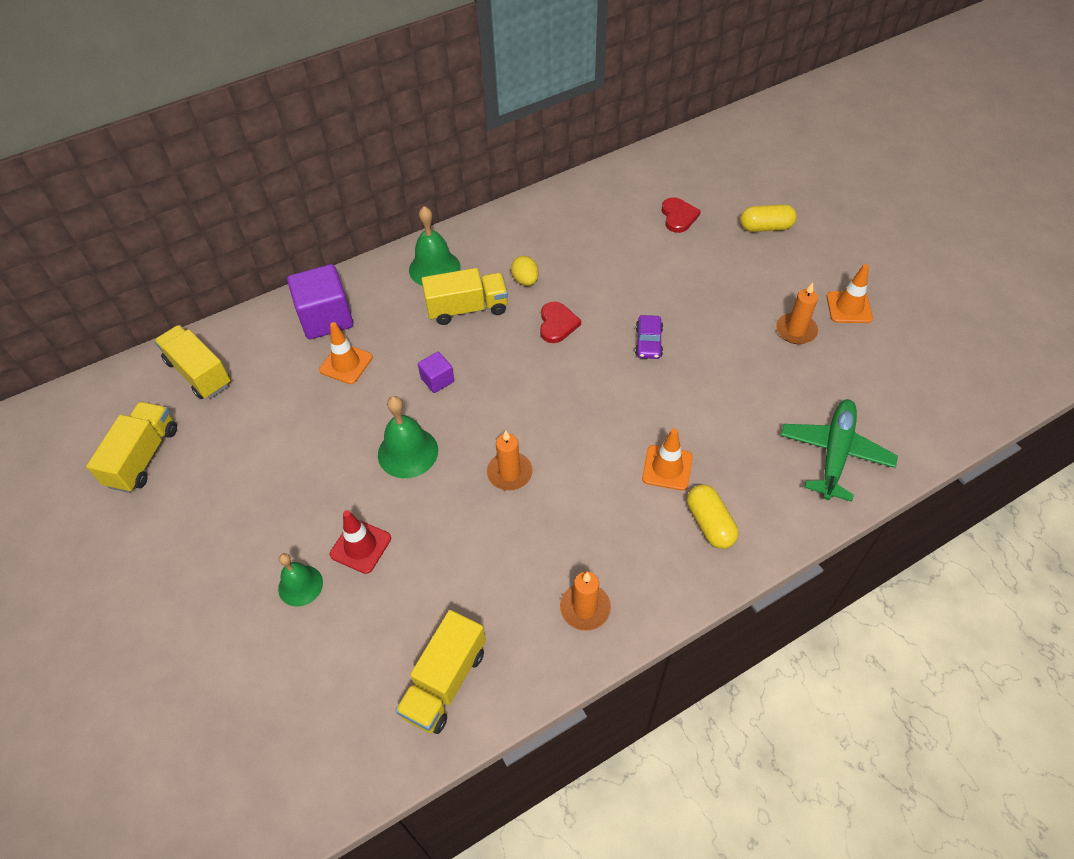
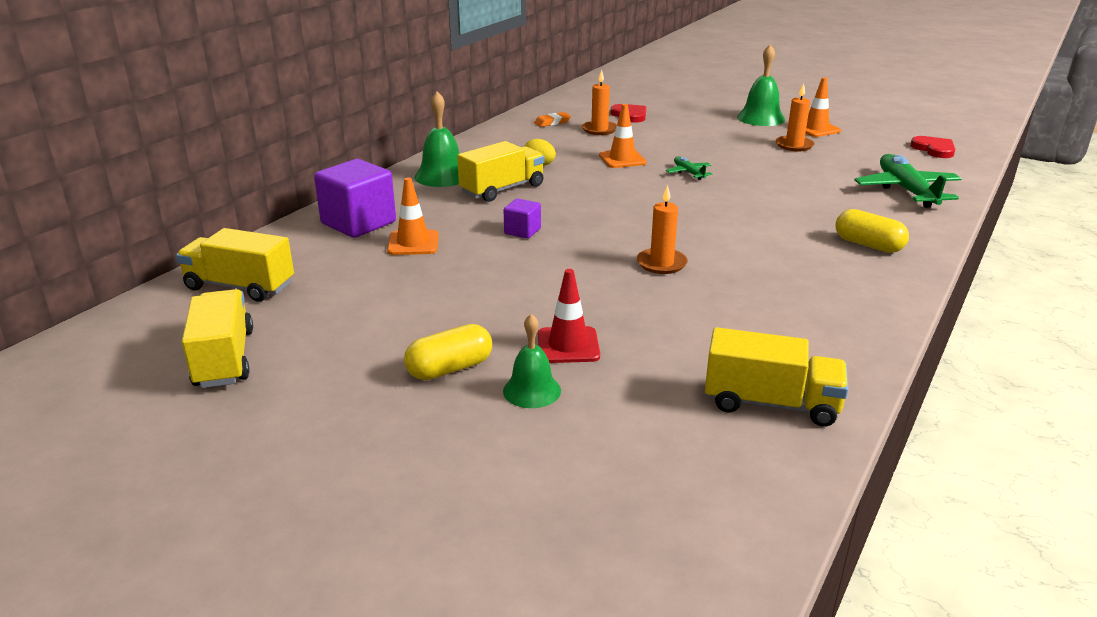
camera: 30 degrees left, 25 degrees down
green bell [378,396,438,478] -> green bell moved to [737,44,785,126]
yellow truck [395,610,486,734] -> yellow truck turned 75 degrees counterclockwise [705,327,848,427]
red heart [540,301,581,343] -> red heart moved to [910,136,955,158]
orange candle [560,572,611,631] -> orange candle moved to [582,70,617,135]
purple car [635,315,663,359] -> green plane [666,156,712,180]
orange traffic cone [642,429,693,490] -> orange traffic cone moved to [599,104,646,168]
yellow capsule [740,204,797,232] -> yellow capsule moved to [404,324,492,380]
none -> orange eraser [534,112,571,127]

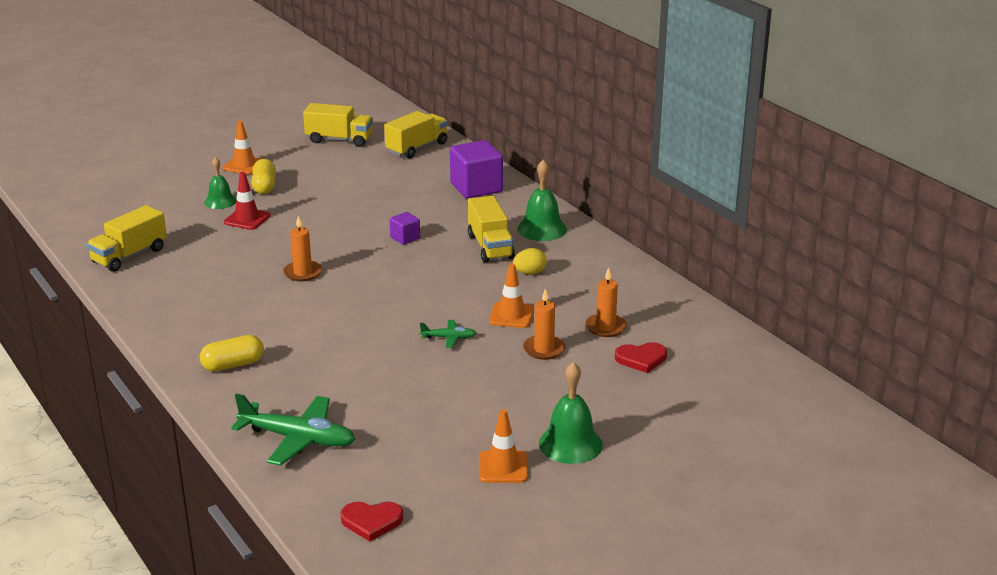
camera: 115 degrees right, 0 degrees up
orange traffic cone [387,177,439,255] -> orange traffic cone moved to [223,120,262,175]
orange eraser [534,112,571,127] -> none
orange candle [776,83,815,151] -> orange candle moved to [523,289,566,360]

